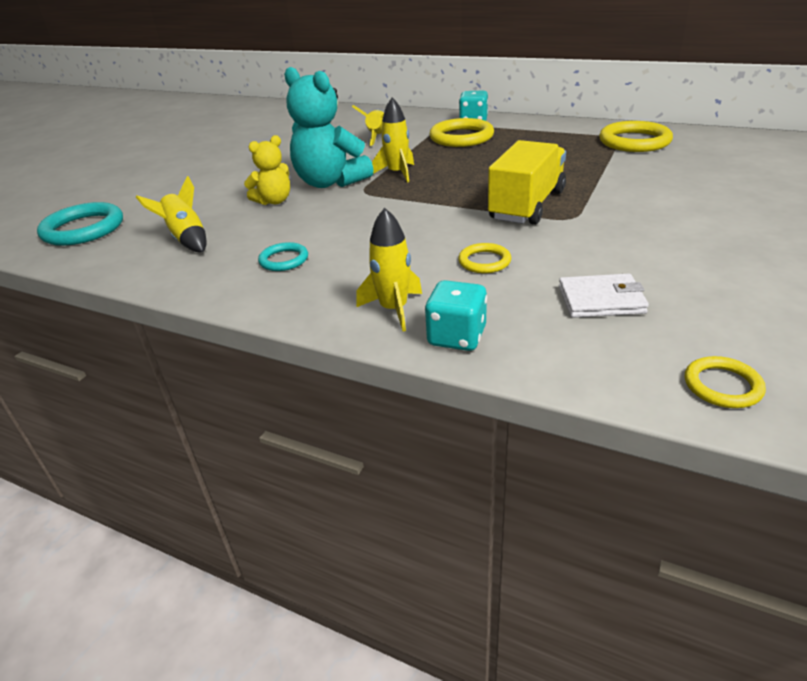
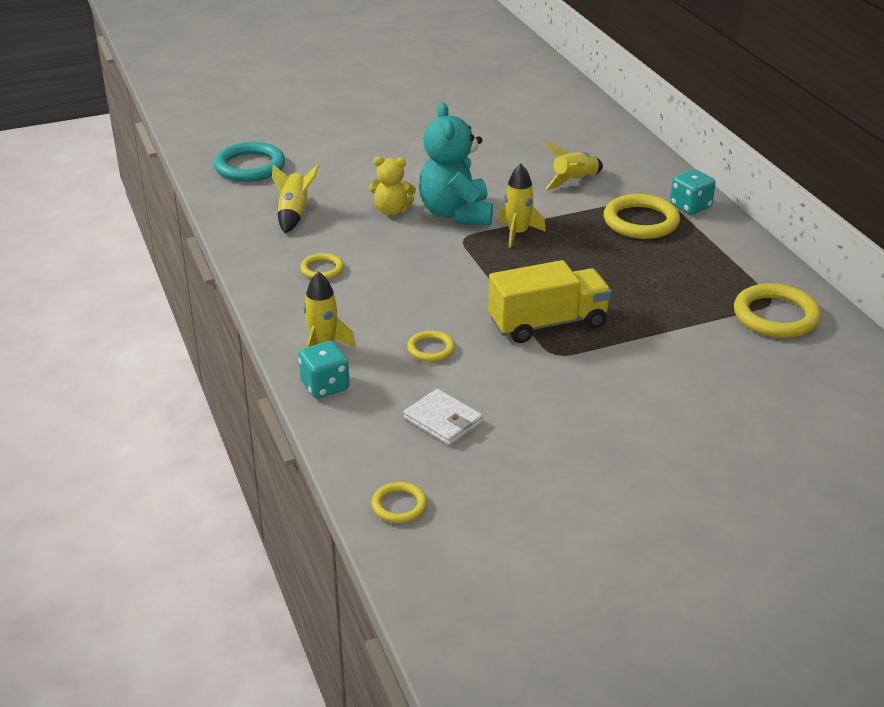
camera: 40 degrees right, 0 degrees up
turquoise ring [258,242,308,271] -> yellow ring [300,253,344,279]

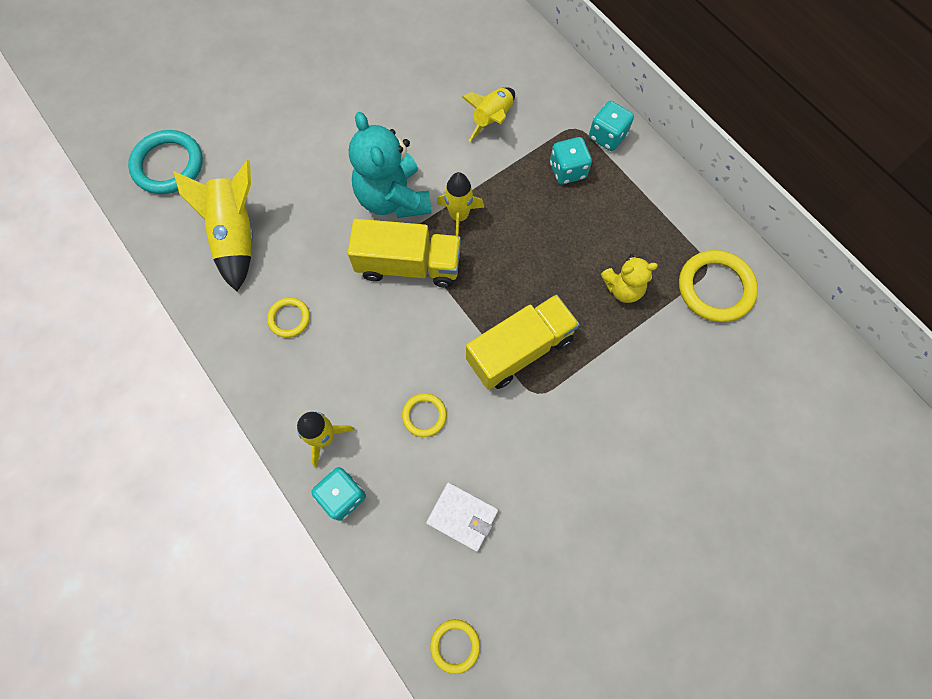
camera: 15 degrees left, 35 degrees up
yellow rocket [272,164,320,233] -> yellow rocket [173,160,253,292], size x1.52
yellow teddy bear [369,156,416,215] -> yellow teddy bear moved to [601,255,658,303]
yellow ring [604,194,680,239] -> turquoise dice [550,137,592,184]
none -> yellow truck [348,219,461,288]

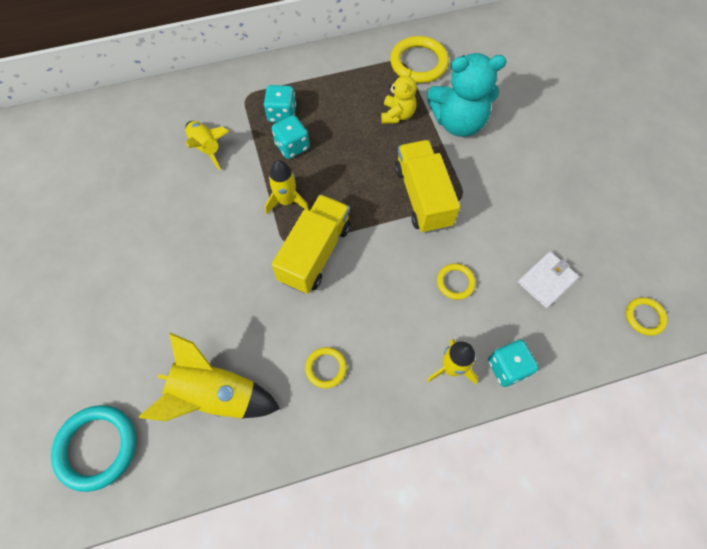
camera: 70 degrees left, 5 degrees down
turquoise teddy bear [349,112,432,218] -> turquoise teddy bear moved to [427,53,507,137]
turquoise dice [589,101,634,151] -> turquoise dice moved to [272,115,309,159]

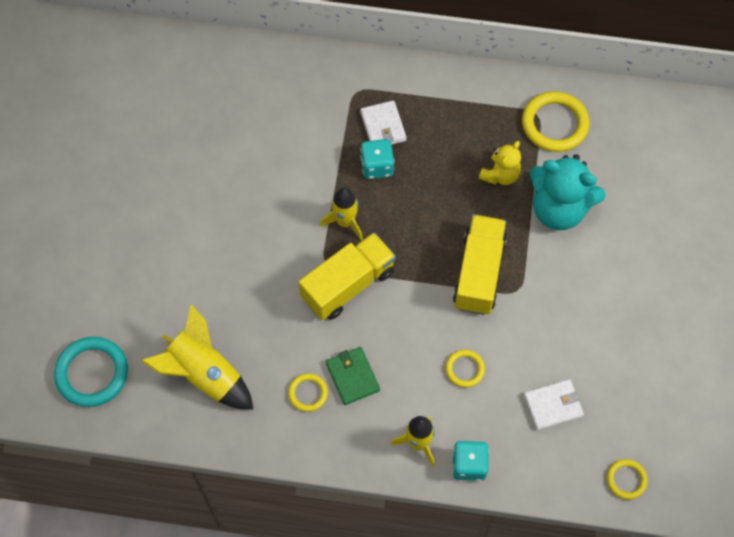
camera: 25 degrees right, 0 degrees up
yellow rocket [185,121,229,170] -> none
turquoise dice [264,85,296,123] -> white wallet [360,101,407,145]
none -> green wallet [326,347,380,405]

